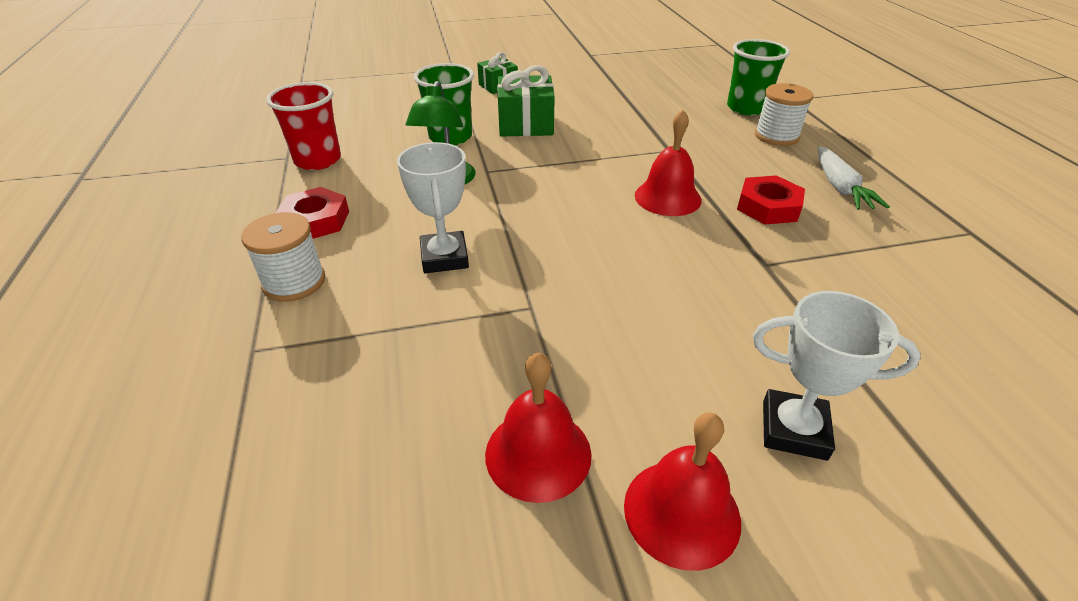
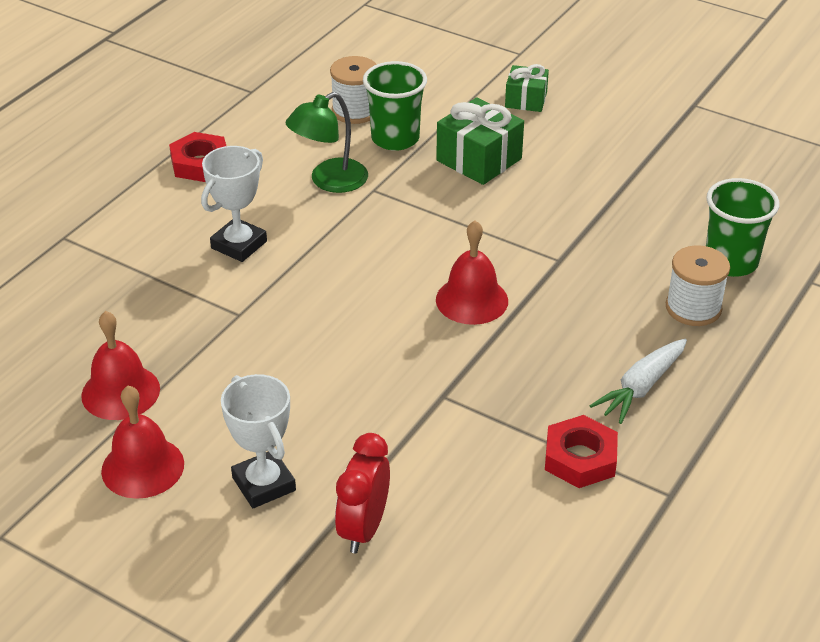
camera: 45 degrees right, 0 degrees up
white spool [241,212,325,302] -> white spool moved to [330,56,377,124]
red cup [266,82,341,170] -> none
red nut [737,175,805,225] -> red nut moved to [545,415,618,488]
none -> red clock [335,433,390,553]

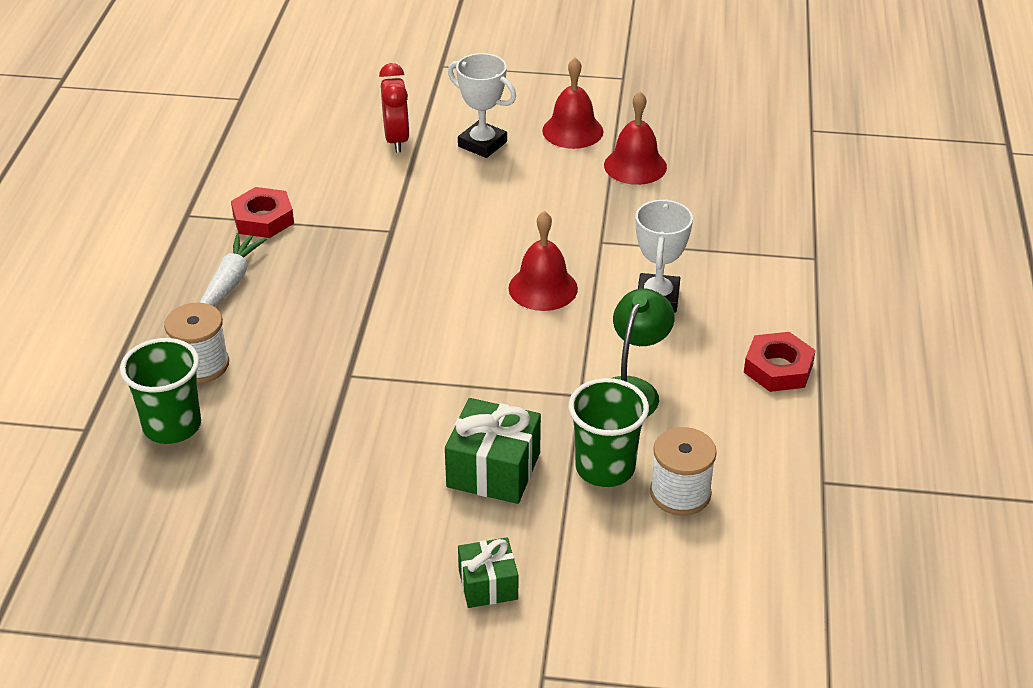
camera: 155 degrees right, 0 degrees up
red bell [436,220,508,325] -> red bell moved to [508,211,578,311]

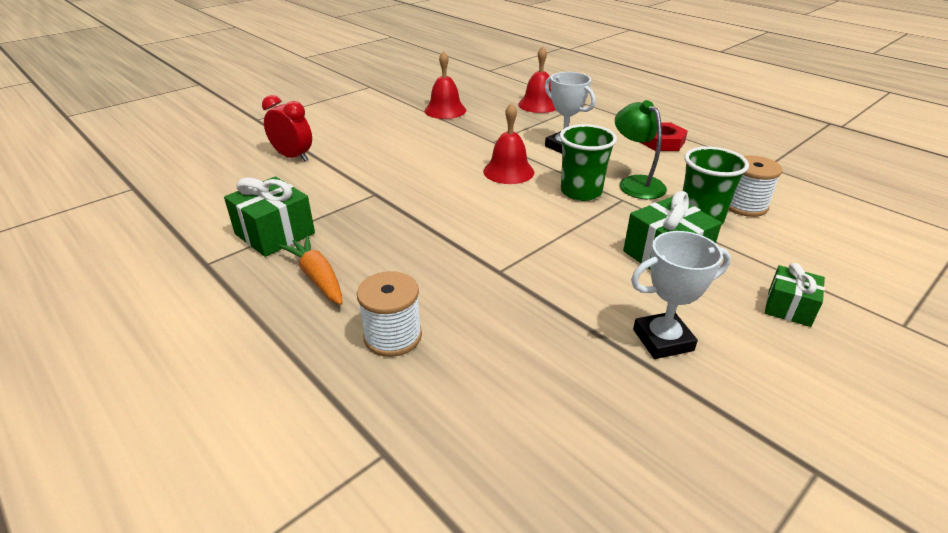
camera: 50 degrees left, 5 degrees down
green cup [120,338,201,444] -> green cup moved to [559,124,617,201]
white carrot [200,233,267,306] -> orange carrot [279,235,343,305]
red nut [231,187,294,238] -> green gift [224,176,315,257]
white trophy [448,53,516,158] -> white trophy moved to [631,231,731,359]
red bell [542,58,603,149] -> red bell moved to [518,47,556,113]

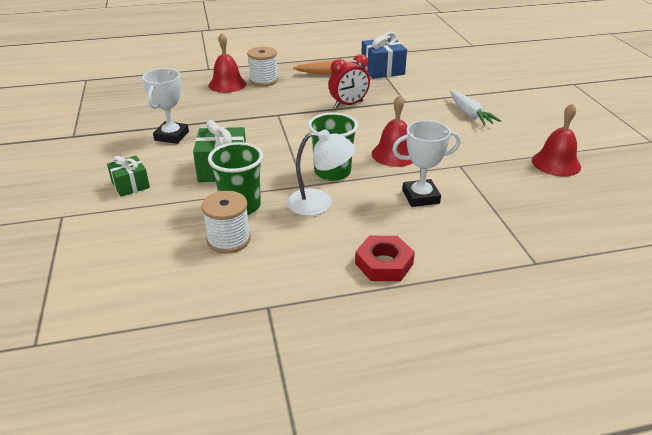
camera: 120 degrees right, 0 degrees up
green gift [224,176,315,257] -> blue gift [361,32,407,79]
red clock [262,95,312,162] -> red clock moved to [329,54,370,108]
red bell [518,47,556,113] -> red bell moved to [208,33,247,93]
green lamp [615,100,667,199] -> white lamp [287,129,355,216]
none -> white carrot [450,91,501,125]

